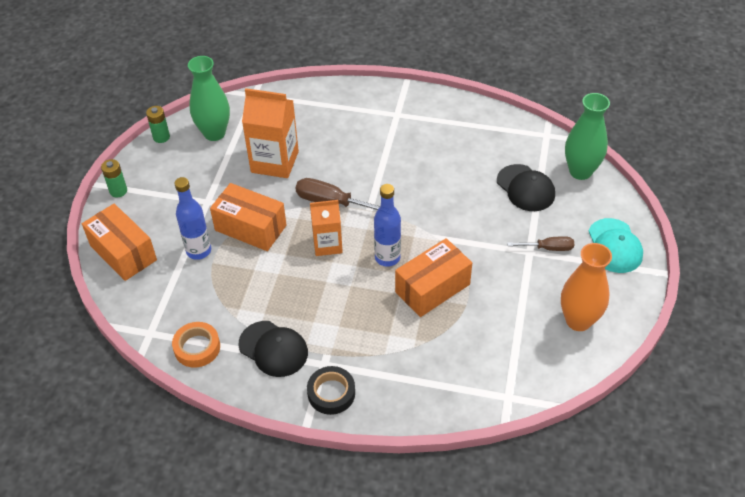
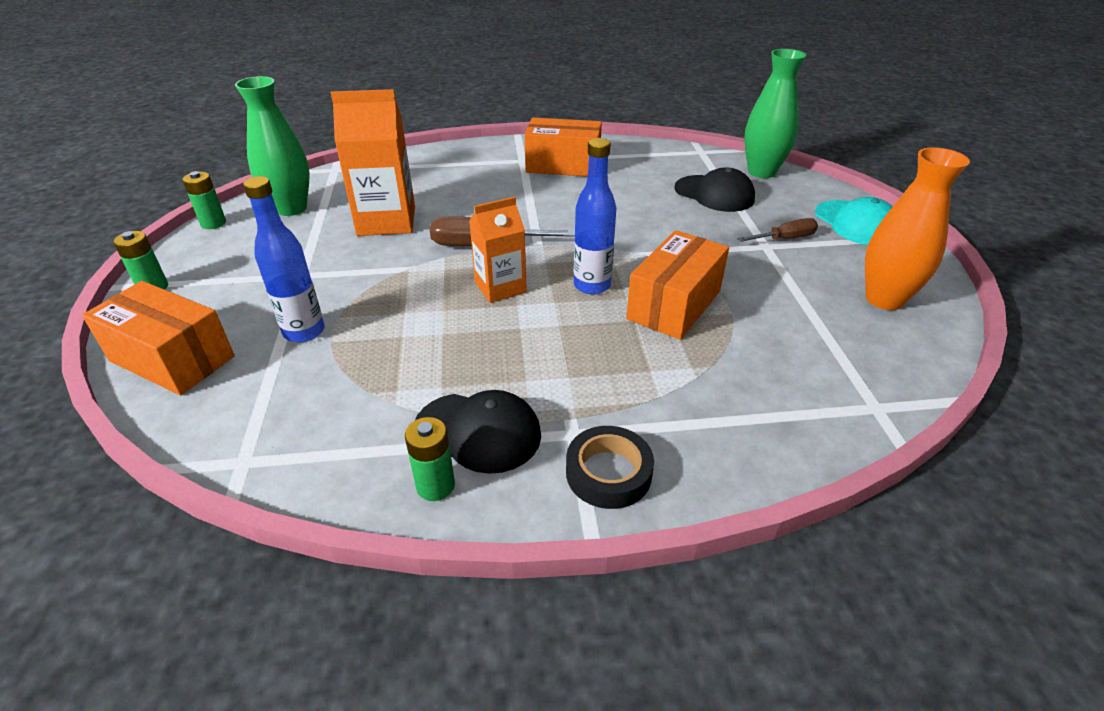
camera: 20 degrees left, 10 degrees down
orange tape [172,322,220,368] -> none
orange box [210,183,287,251] -> orange box moved to [525,118,602,177]
none -> green battery [405,417,455,501]

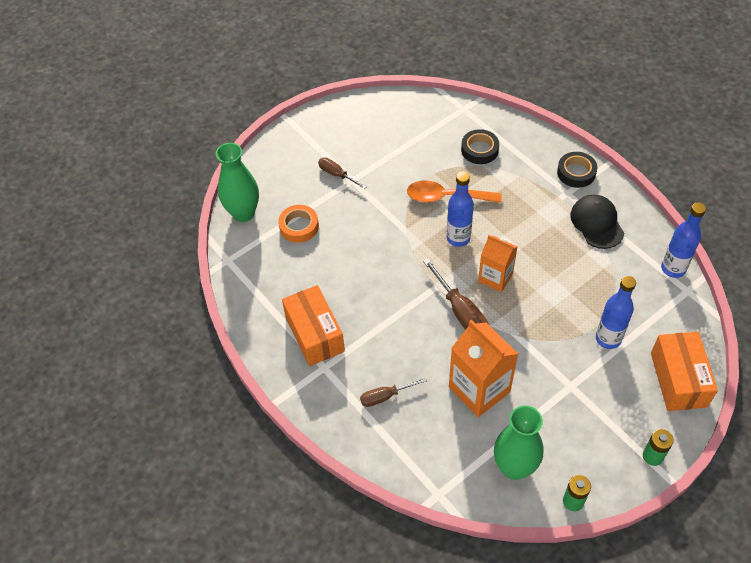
camera: 120 degrees left, 15 degrees up
green battery [405,417,455,501] -> none
orange box [626,230,729,340] -> orange spoon [407,180,502,203]
black cap [674,167,755,212] -> orange tape [278,205,319,243]
turquoise cap [815,197,892,245] -> none
orange vase [865,147,970,310] -> none
none -> brown screwdriver [360,378,427,407]
none -> black tape [461,129,499,164]
none -> blue bottle [661,202,706,278]

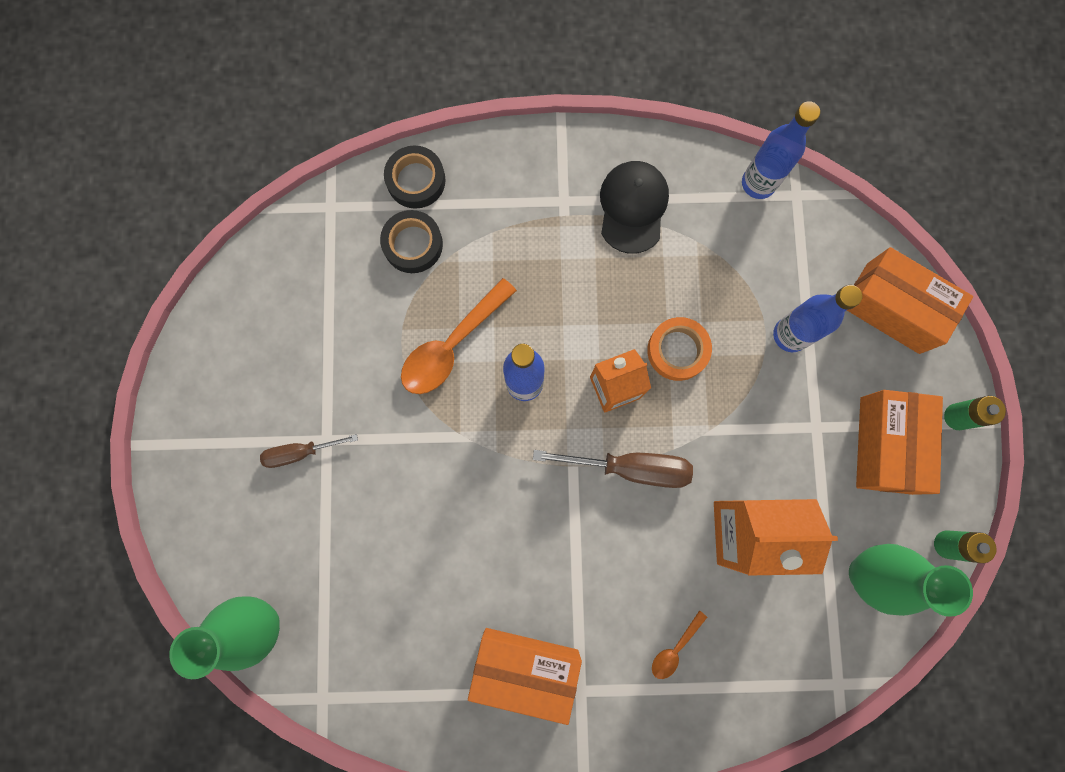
camera: 55 degrees left, 25 degrees up
orange tape [278,205,319,243] -> orange tape moved to [647,317,712,381]
brown screwdriver [360,378,427,407] -> orange spoon [652,610,707,679]
black tape [557,152,597,188] -> black tape moved to [384,146,446,209]
black cap [571,195,624,249] -> black cap turned 75 degrees clockwise [600,161,669,254]
none -> orange box [856,390,943,495]

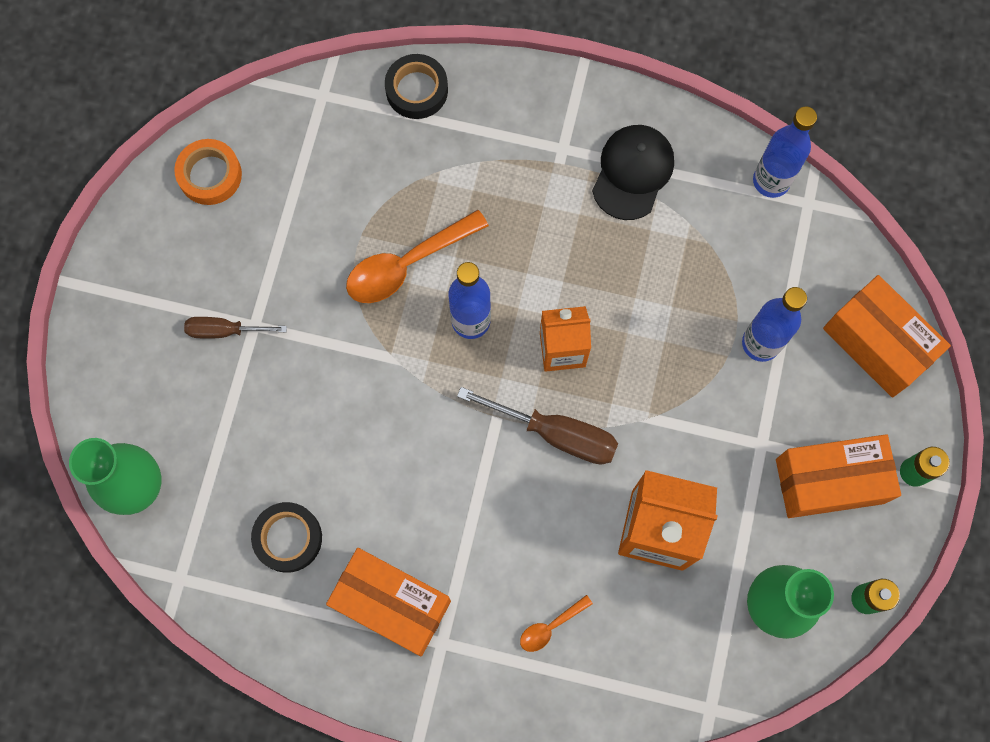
camera: 15 degrees right, 5 degrees down
black tape [380,210,443,273] -> black tape moved to [251,502,322,573]
orange tape [647,317,712,381] -> orange tape moved to [174,139,242,205]
orange box [856,390,943,495] -> orange box turned 60 degrees clockwise [776,434,901,518]

